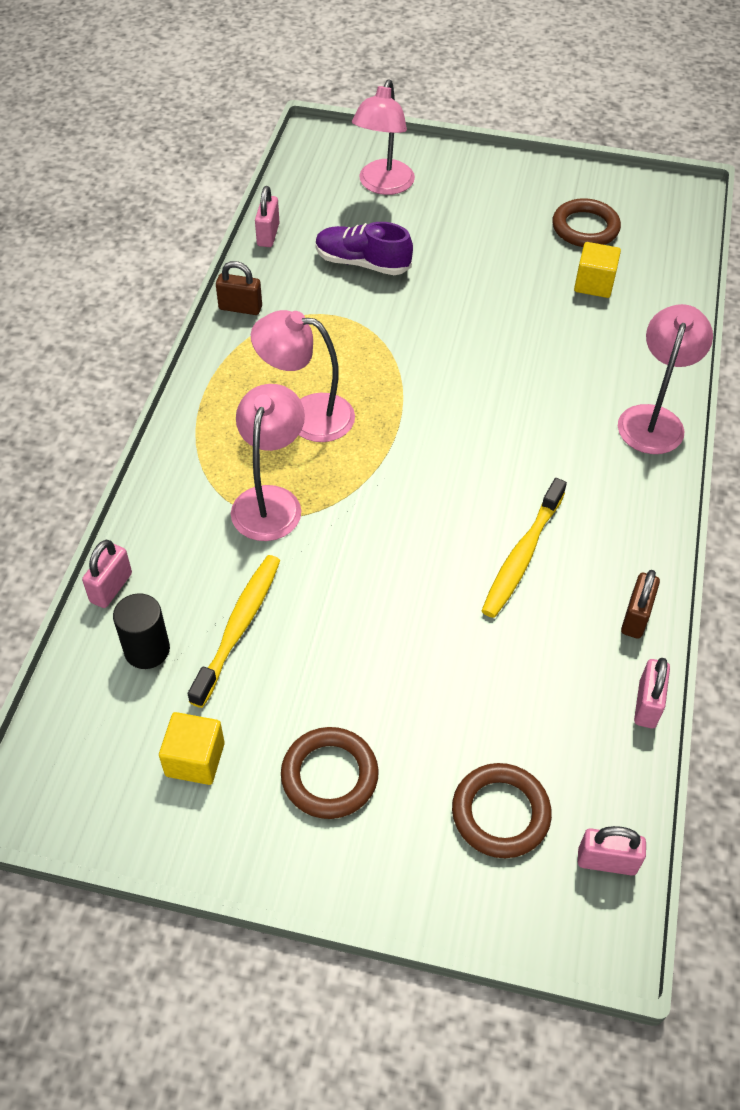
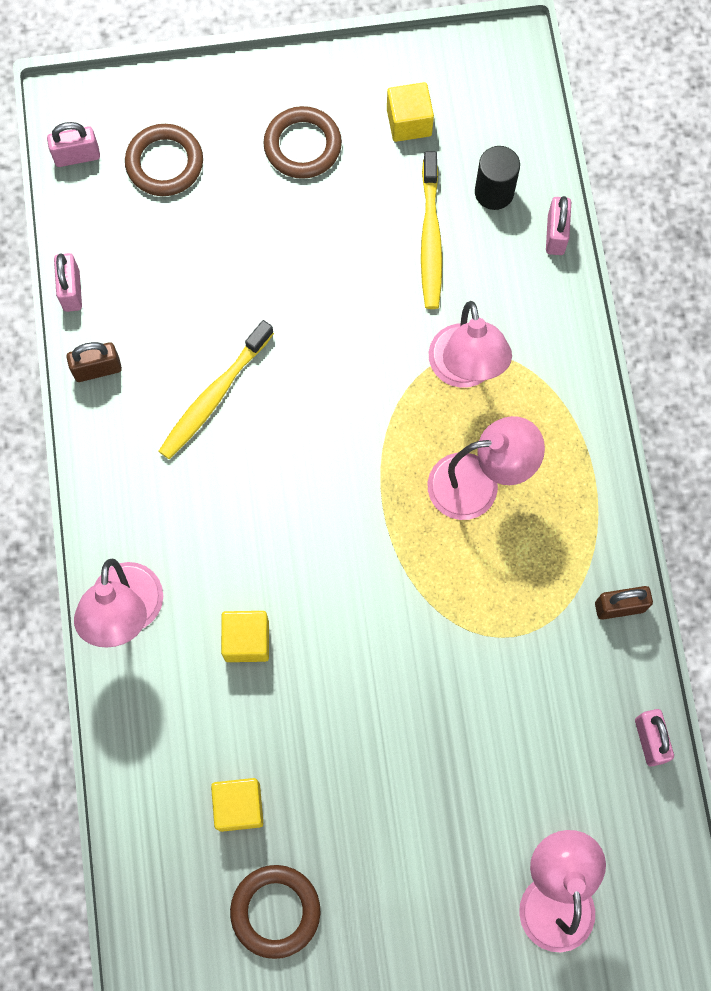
camera: 160 degrees right, 20 degrees up
purple shoe [315,222,413,275] -> none
yellow toothbrush [482,478,567,618] -> yellow toothbrush turned 150 degrees counterclockwise [159,320,274,459]
brown padlock [621,570,660,639] -> brown padlock turned 75 degrees clockwise [67,342,122,382]
none -> yellow cube [221,611,269,662]

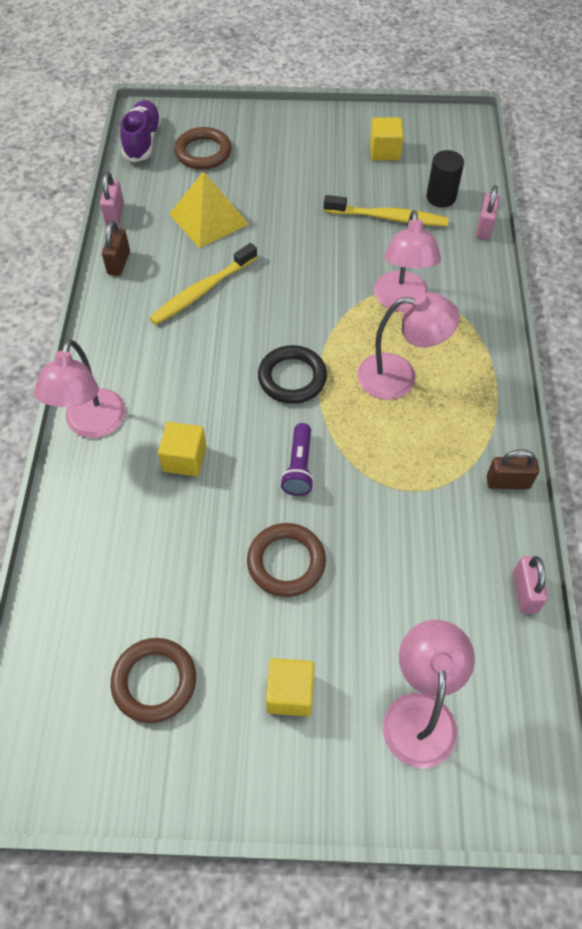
camera: 10 degrees right, 15 degrees down
pink padlock [47,122,100,167] -> purple shoe [120,100,162,163]
brown padlock [67,342,122,382] -> brown padlock turned 75 degrees counterclockwise [102,221,130,276]
yellow cube [211,778,263,832] -> yellow cube moved to [266,658,314,716]
brown ring [263,106,342,179] -> brown ring moved to [247,523,326,597]
yellow toothbrush [421,151,442,309] -> yellow toothbrush turned 90 degrees counterclockwise [324,195,449,226]
none -> yellow pyramid [169,171,249,248]
none -> black ring [258,345,327,404]
none -> purple flashlight [280,423,314,496]

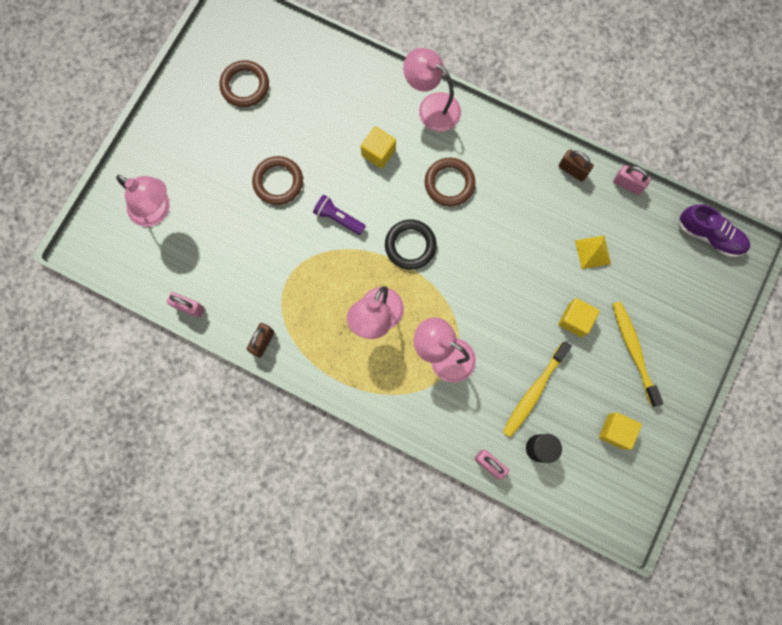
camera: 115 degrees right, 20 degrees up
yellow toothbrush [149,243,258,325] -> yellow toothbrush moved to [612,301,663,407]
yellow pyramid [169,171,249,248] -> yellow pyramid [575,236,611,269], size x0.61
brown ring [174,127,232,170] -> brown ring moved to [424,158,475,206]
yellow cube [266,658,314,716] -> yellow cube moved to [558,298,600,337]

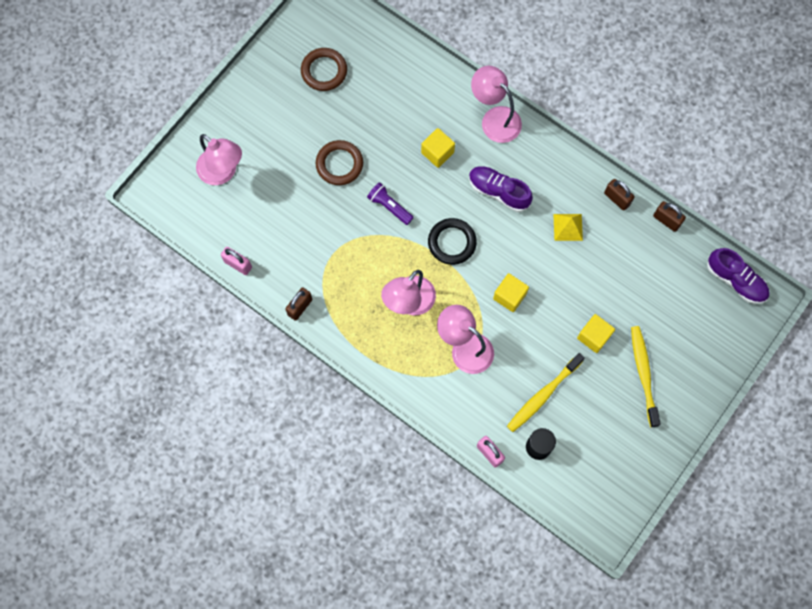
camera: 10 degrees right, 5 degrees down
brown ring [424,158,475,206] -> purple shoe [469,166,533,212]
yellow pyramid [575,236,611,269] -> yellow pyramid moved to [553,214,583,241]
yellow cube [599,412,642,450] -> yellow cube moved to [493,273,529,312]
pink padlock [613,165,651,195] -> brown padlock [653,201,686,232]

